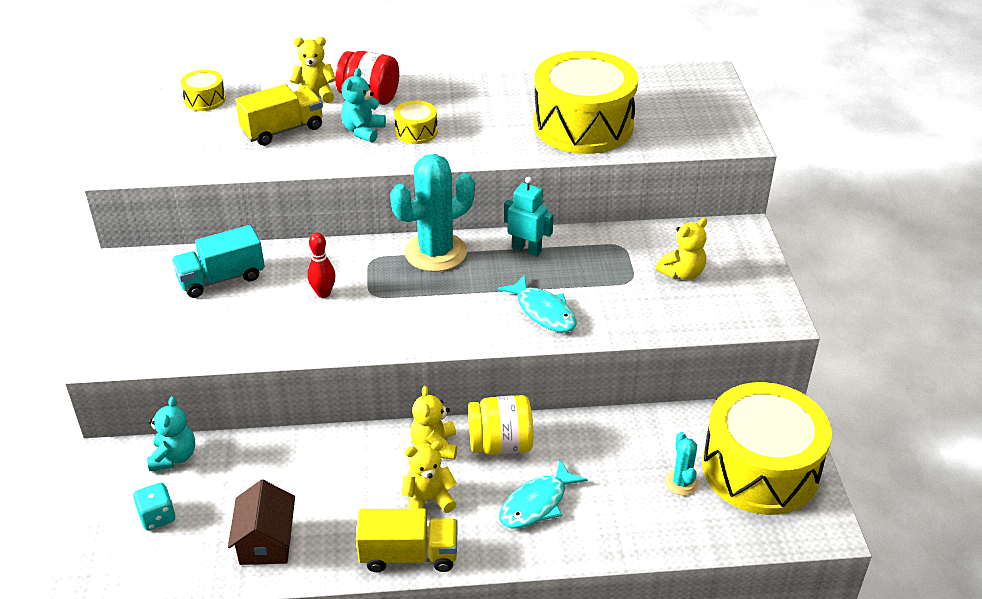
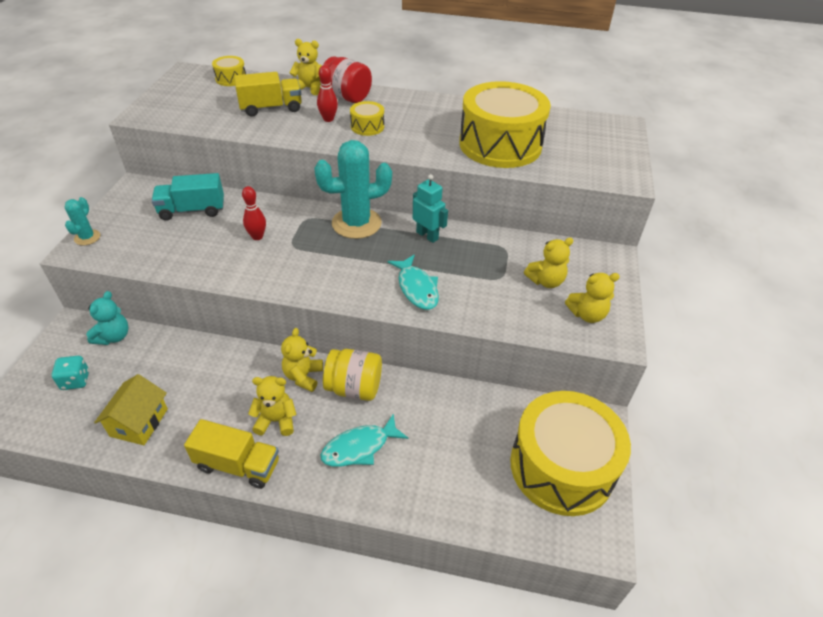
camera: 15 degrees right, 5 degrees up
brown house [228,480,295,565] -> yellow house [94,374,168,445]
turquoise teddy bear [341,68,386,143] -> red bowling pin [317,65,338,122]
turquoise cactus [665,432,699,495] -> turquoise cactus moved to [65,197,100,245]
none -> yellow teddy bear [565,273,620,323]

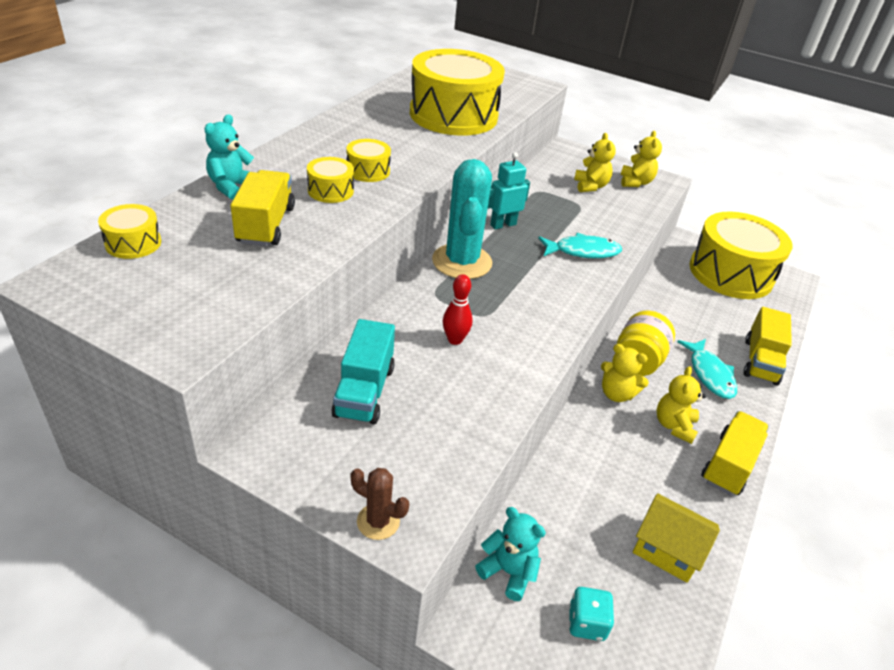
camera: 75 degrees left, 5 degrees down
turquoise cactus [65,197,100,245] -> brown cactus [351,468,409,540]
yellow teddy bear [289,39,322,95] -> turquoise teddy bear [205,114,254,200]
red bowling pin [317,65,338,122] -> yellow drum [307,157,354,203]
red jar [320,56,372,103] -> none
none -> yellow truck [744,307,792,386]

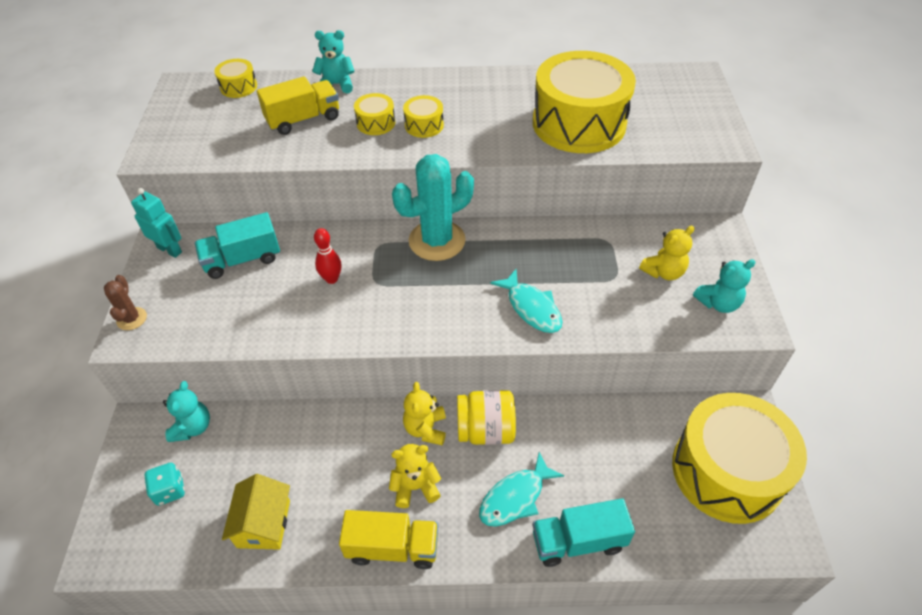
camera: 65 degrees right, 10 degrees up
turquoise robot [488,152,530,229] -> turquoise robot moved to [131,188,182,258]
yellow teddy bear [621,131,662,187] -> turquoise teddy bear [693,259,756,313]
yellow truck [744,307,792,386] -> turquoise truck [533,498,635,567]

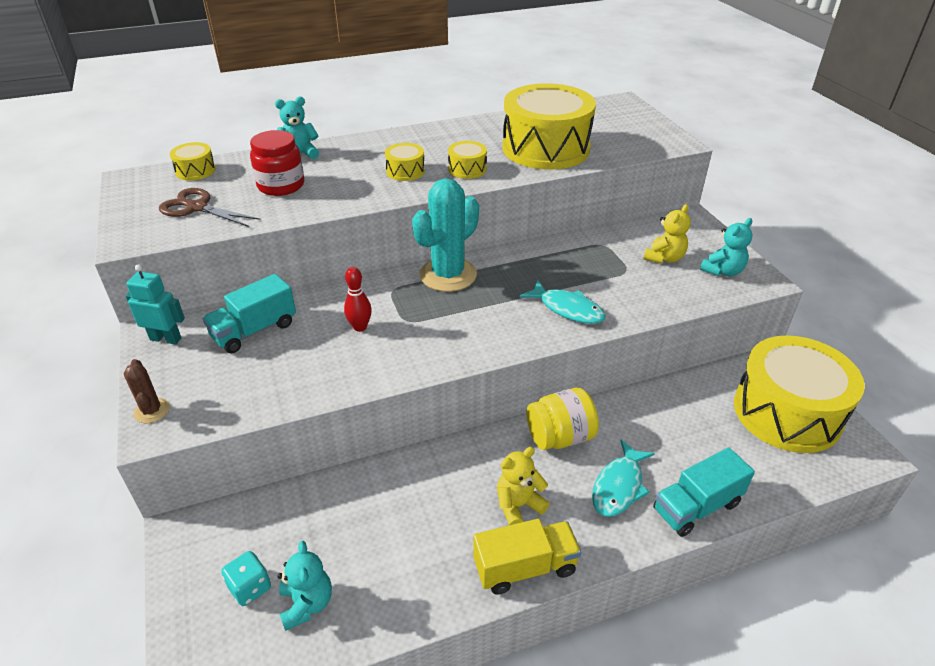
camera: 20 degrees left, 10 degrees down
turquoise teddy bear [163,381,210,442] -> turquoise teddy bear moved to [277,541,332,631]
yellow house [222,474,290,550] -> none
yellow truck [257,76,339,135] -> red jar [250,130,304,196]
yellow drum [354,93,395,135] -> yellow drum moved to [448,141,487,179]
yellow teddy bear [403,382,446,445] -> none
none -> brown scissors [159,188,261,227]

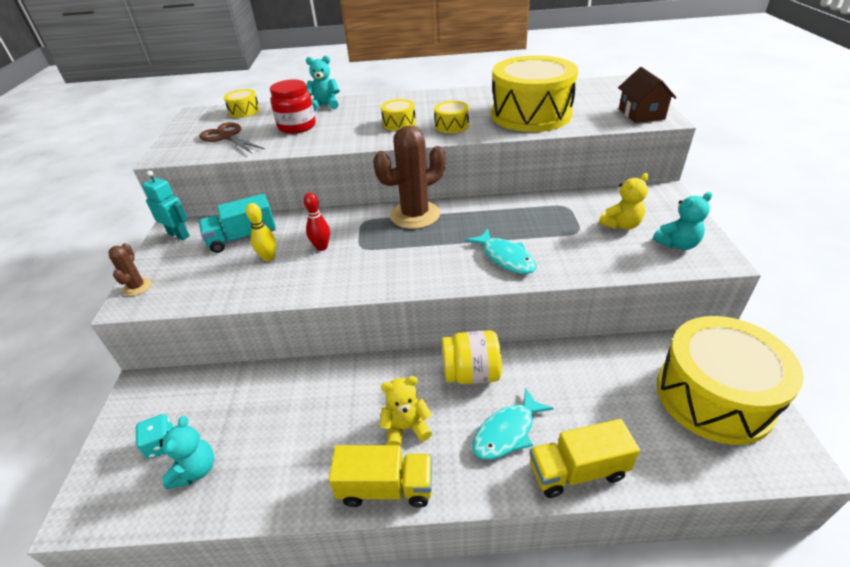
camera: 20 degrees right, 0 degrees up
turquoise cactus [412,178,479,292] -> brown cactus [373,125,445,229]
turquoise truck [653,447,755,537] -> yellow truck [529,419,640,498]
none -> yellow bowling pin [246,203,276,261]
none -> brown house [618,67,677,123]

